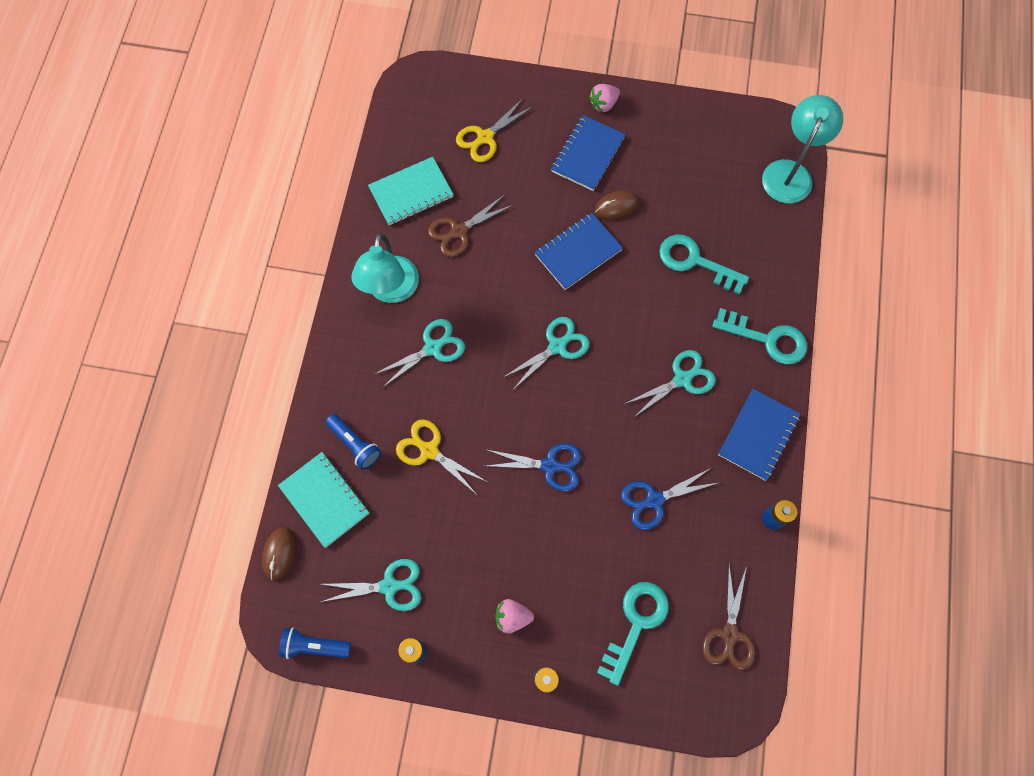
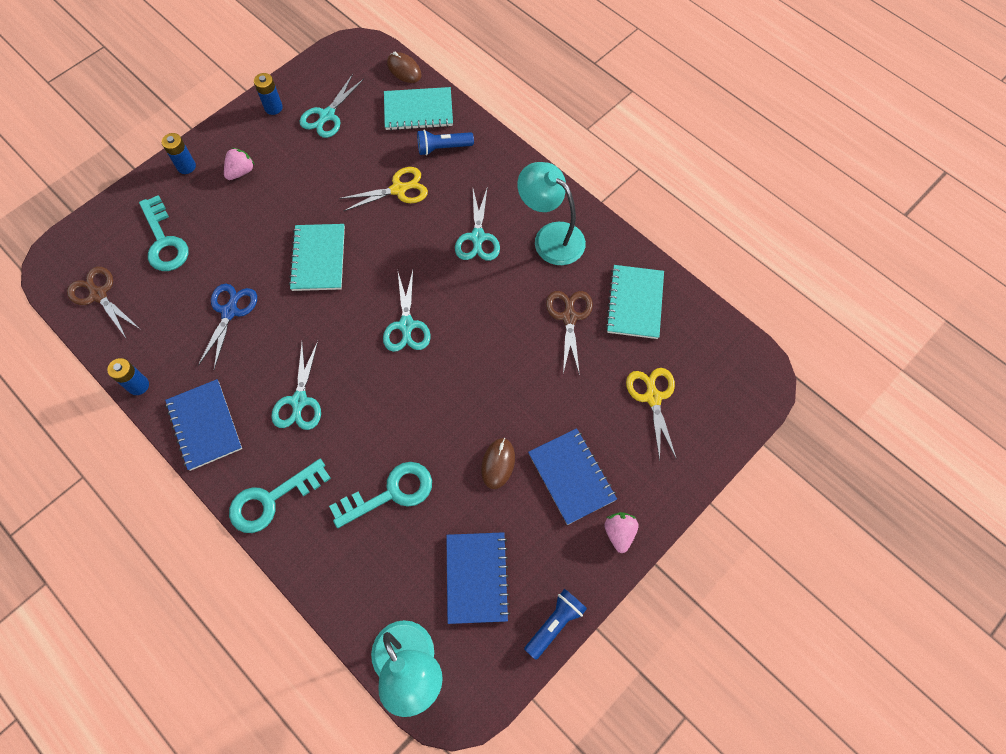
camera: 125 degrees right, 5 degrees down
blue flashlight [279,627,351,659] -> blue flashlight moved to [524,589,587,660]
blue scissors [485,443,582,492] -> turquoise notebook [289,224,345,291]
blue notebook [534,213,623,290] -> blue notebook moved to [446,532,510,624]

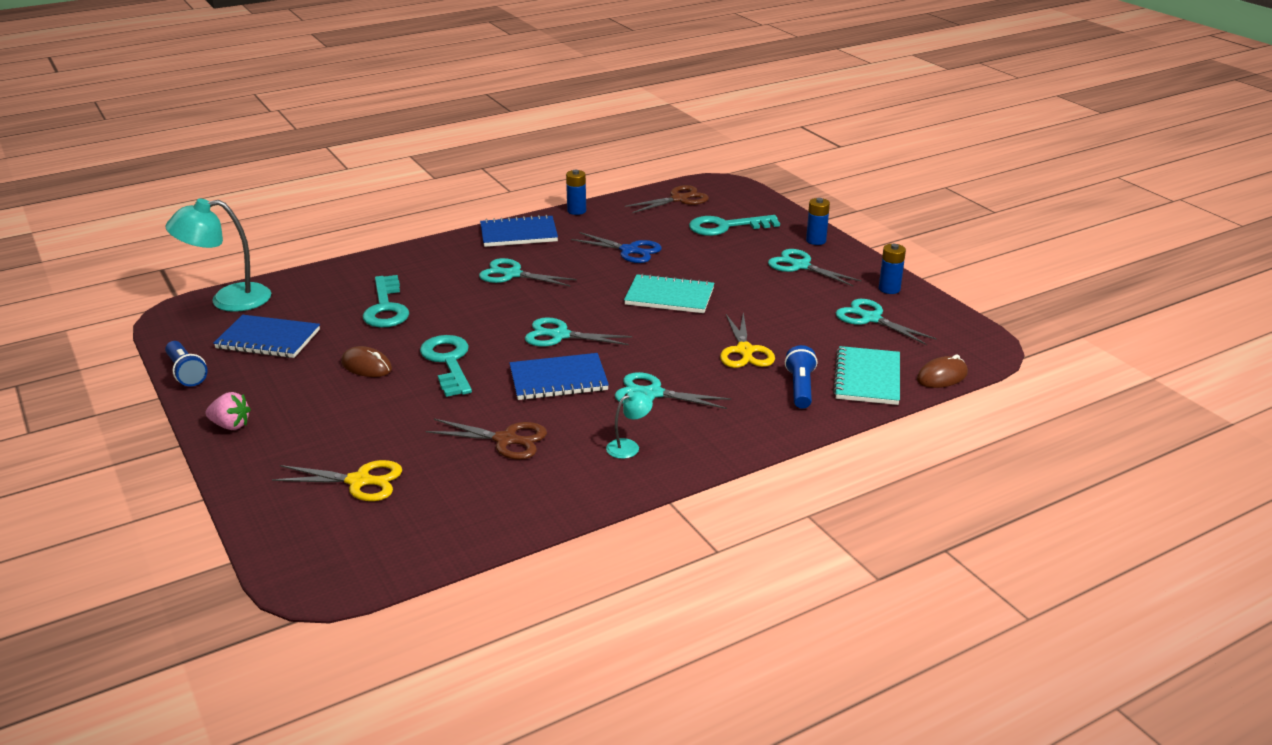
camera: 105 degrees right, 35 degrees down
pink strawberry [224,148,255,180] -> turquoise scissors [768,249,862,286]
turquoise key [229,459,331,533] -> turquoise key moved to [420,335,472,397]
turquoise lamp [517,162,586,265] -> turquoise lamp [606,391,653,459], size x0.48
blue notebook [528,428,617,525] -> blue notebook moved to [510,353,609,400]
turquoise notebook [605,265,664,339] -> none

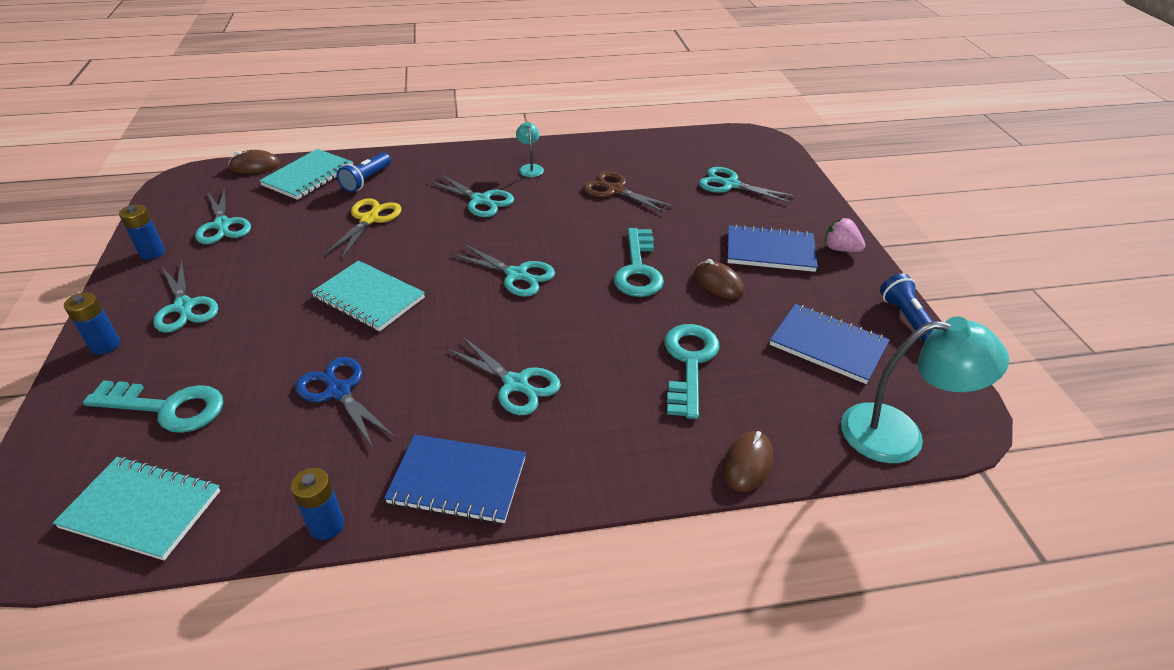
camera: 160 degrees left, 10 degrees up
yellow scissors [272,460,402,501] -> turquoise scissors [699,167,796,203]
blue notebook [510,353,609,400] -> blue notebook moved to [727,224,818,272]
turquoise lamp [606,391,653,459] -> turquoise lamp turned 90 degrees clockwise [516,122,544,177]
brown scissors [625,185,709,213] -> turquoise notebook [53,457,220,560]
none -> brown mouse [722,431,773,492]

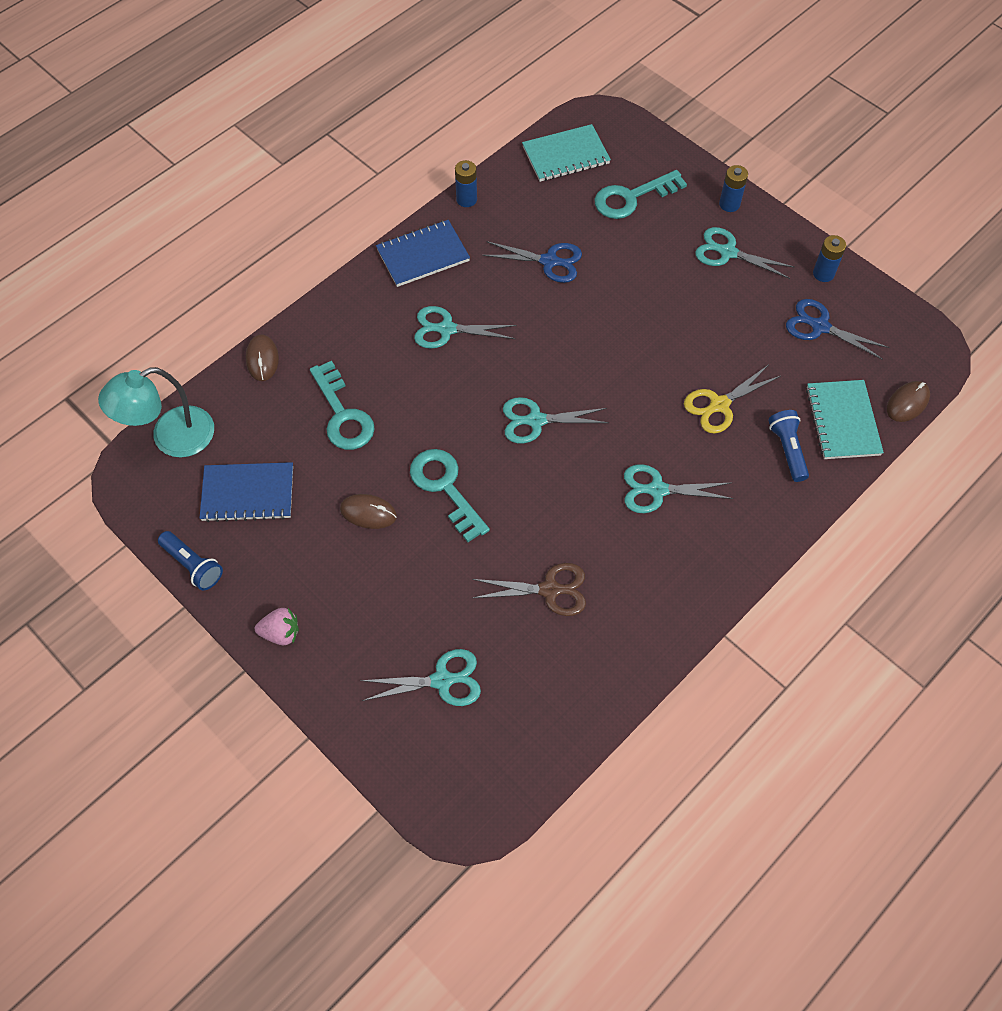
camera: 145 degrees right, 20 degrees up
turquoise scissors [195,187,251,244] -> blue scissors [786,299,889,360]
turquoise notebook [311,260,425,331] -> none
yellow scissors [324,198,402,260] -> yellow scissors turned 75 degrees clockwise [684,365,781,434]
turquoise lamp [516,122,544,177] -> none
blue notebook [727,224,818,272] -> none

